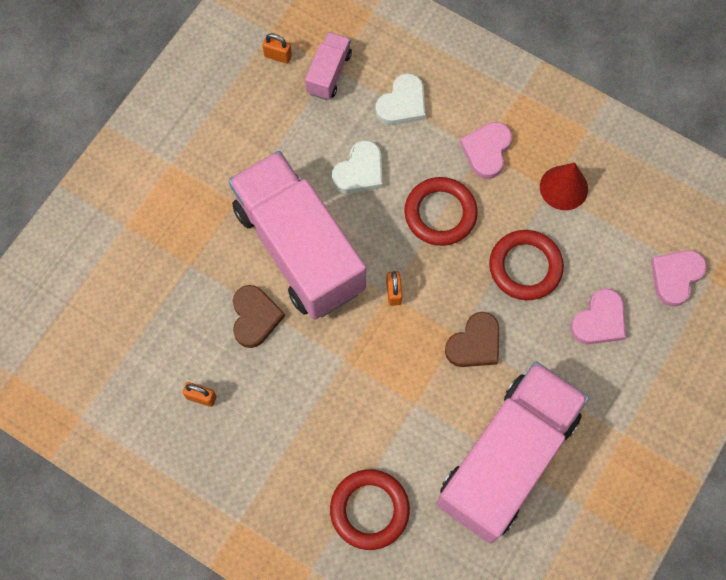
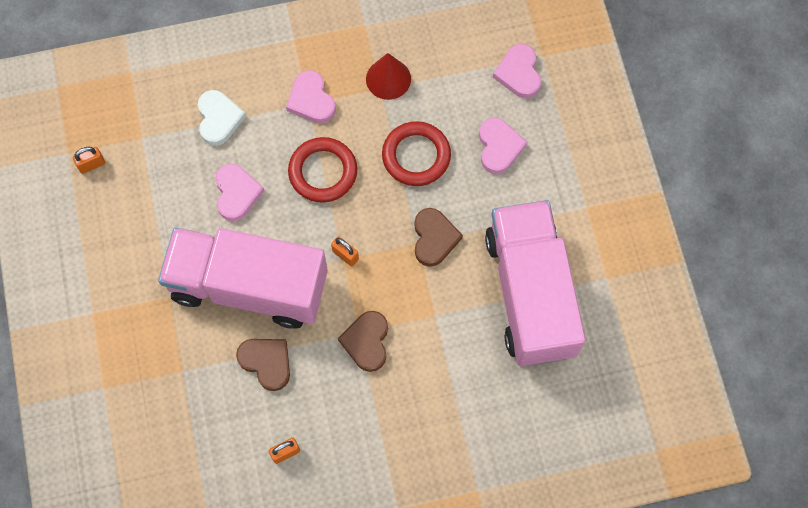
camera: 45 degrees left, 0 degrees up
pink truck [305,32,352,100] -> none
red ring [330,469,410,550] -> none
white heart [332,140,383,193] -> pink heart [215,164,264,221]
none -> brown heart [338,311,388,372]

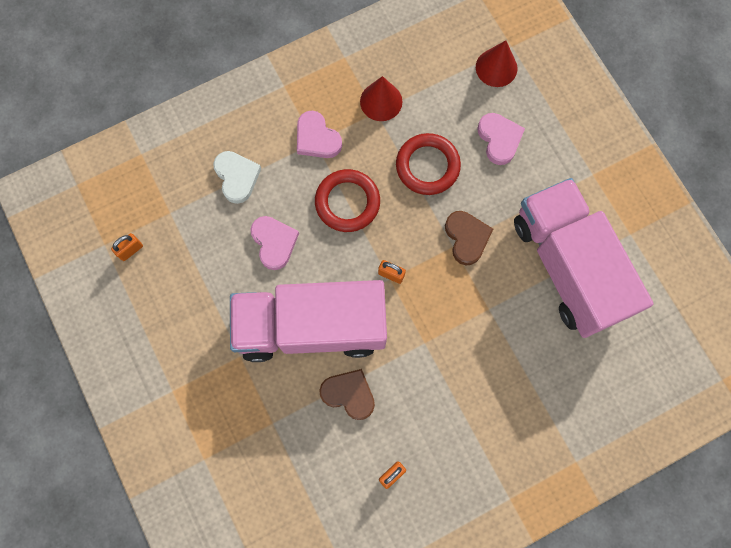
camera: 15 degrees left, 5 degrees up
brown heart [338,311,388,372] -> none
pink heart [493,44,541,98] -> red cone [476,40,518,87]

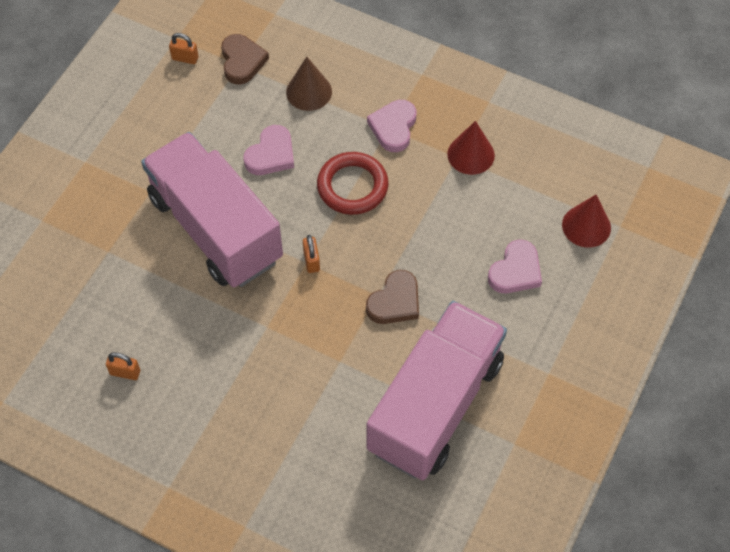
camera: 55 degrees right, 15 degrees down
white heart [213,151,261,204] -> brown cone [286,57,332,111]
brown heart [319,369,375,420] -> brown heart moved to [221,34,269,84]
red ring [396,133,461,195] -> none

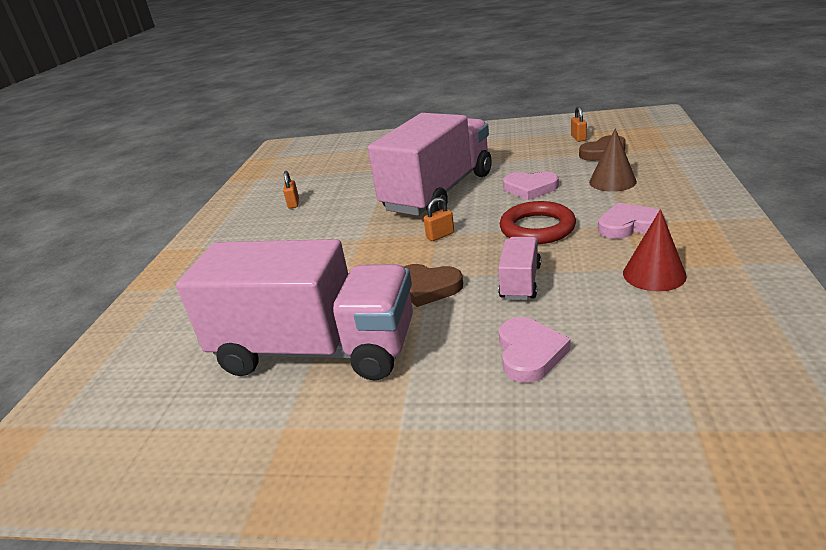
camera: 75 degrees right, 30 degrees down
pink heart [488,239,542,293] -> pink heart turned 105 degrees counterclockwise [499,317,571,383]
red cone [562,195,611,248] -> none
none -> pink truck [498,237,541,300]

